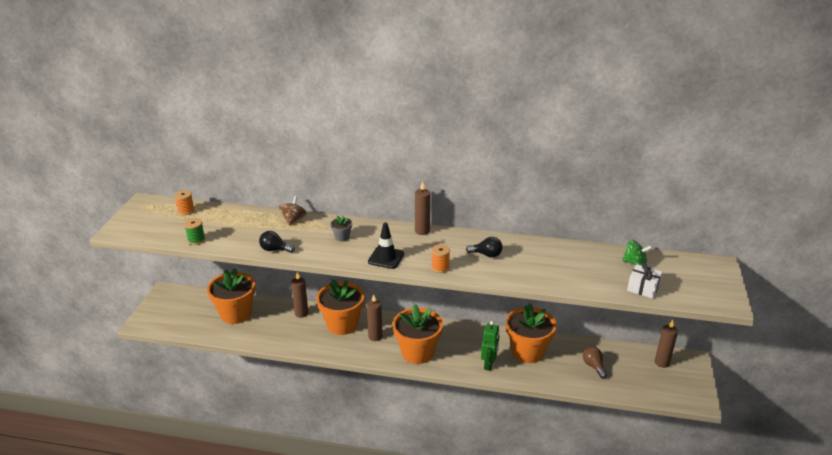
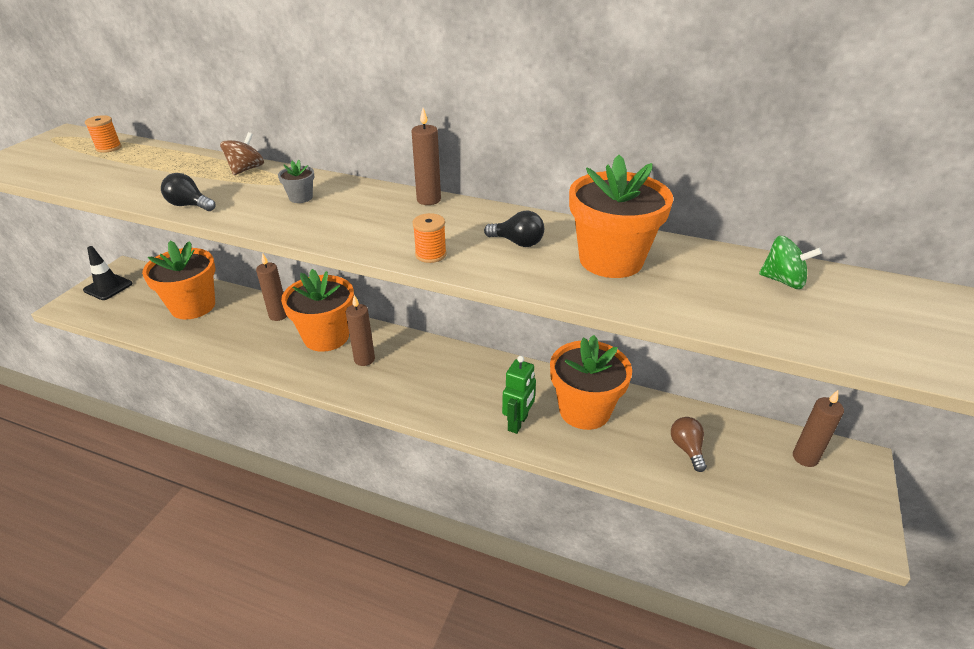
camera: 10 degrees right, 5 degrees up
green spool [184,218,205,245] -> none
black traffic cone [368,222,404,269] -> black traffic cone moved to [83,246,132,300]
orange flower pot [393,304,443,364] -> orange flower pot moved to [569,155,673,278]
white gift [627,263,662,299] -> none

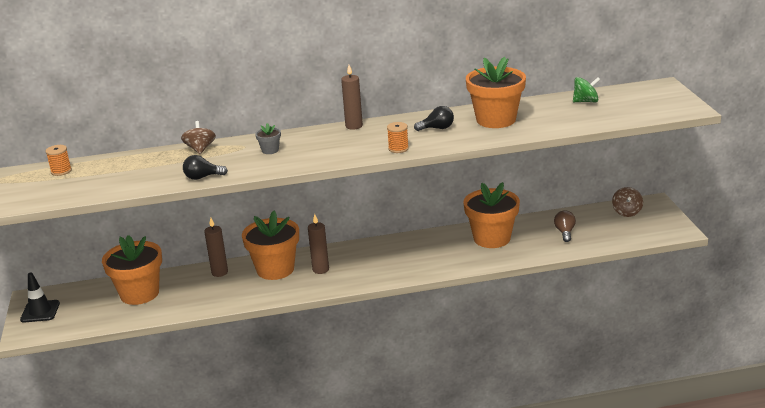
camera: 30 degrees left, 10 degrees down
green robot [502,356,536,434] -> none
brown light bulb [671,417,707,472] -> brown light bulb turned 45 degrees clockwise [554,210,576,242]
brown candle [793,390,844,467] -> brown spinning top [612,187,643,217]

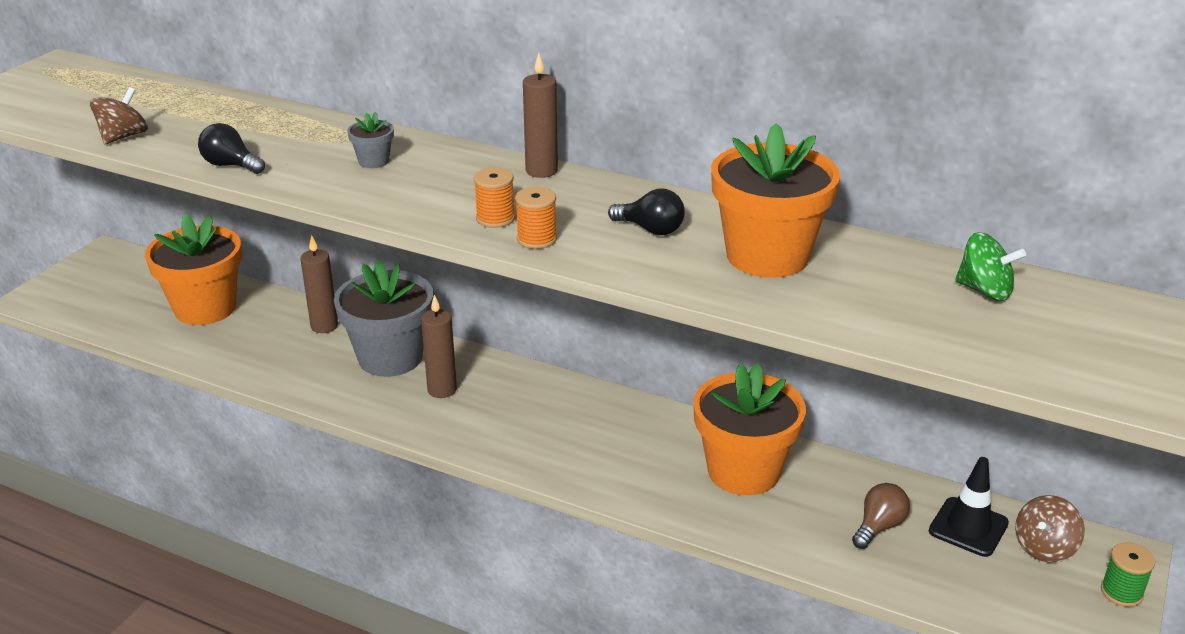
camera: 35 degrees right, 5 degrees up
black traffic cone [20,272,60,322] -> black traffic cone moved to [929,457,1009,557]
orange spool [46,145,72,176] -> orange spool moved to [474,167,515,228]
brown spinning top [181,121,216,154] -> brown spinning top moved to [90,87,148,144]
orange flower pot [242,211,299,280] -> grey flower pot [334,260,433,377]
none -> green spool [1101,542,1155,607]

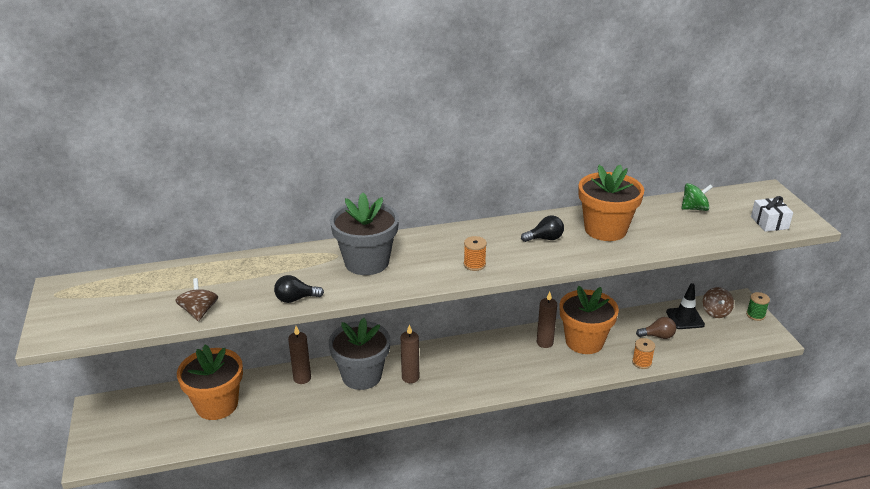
camera: 40 degrees left, 0 degrees up
grey flower pot [347,112,394,168] -> grey flower pot [330,192,399,275], size x2.38
orange spool [515,187,557,249] -> orange spool moved to [632,338,655,369]
brown candle [523,53,558,178] -> brown candle moved to [537,291,557,348]
brown light bulb [852,483,910,549] -> brown light bulb turned 90 degrees clockwise [636,317,676,339]
none -> white gift [751,196,793,232]

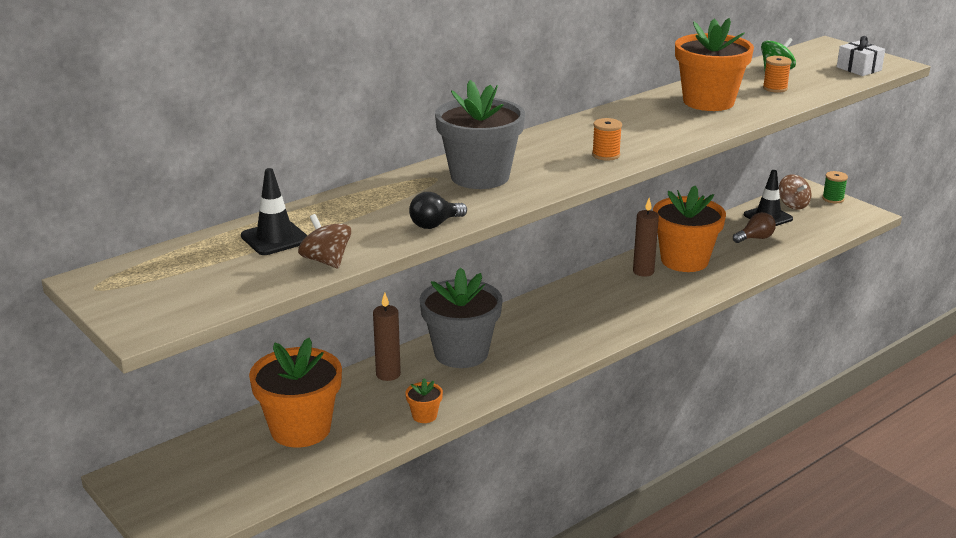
camera: 25 degrees left, 5 degrees down
brown candle [401,325,419,383] -> none
black light bulb [521,216,564,242] -> none
orange spool [632,338,655,369] -> orange spool moved to [763,56,792,93]
none -> black traffic cone [241,168,308,255]
none -> orange flower pot [405,378,443,423]

